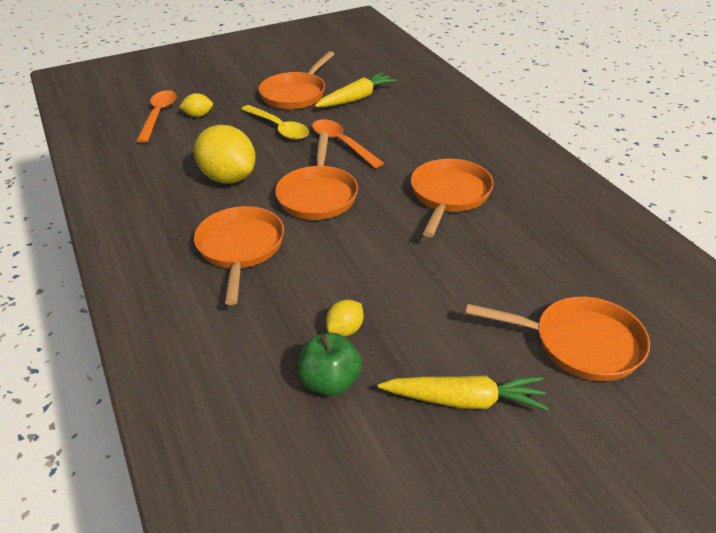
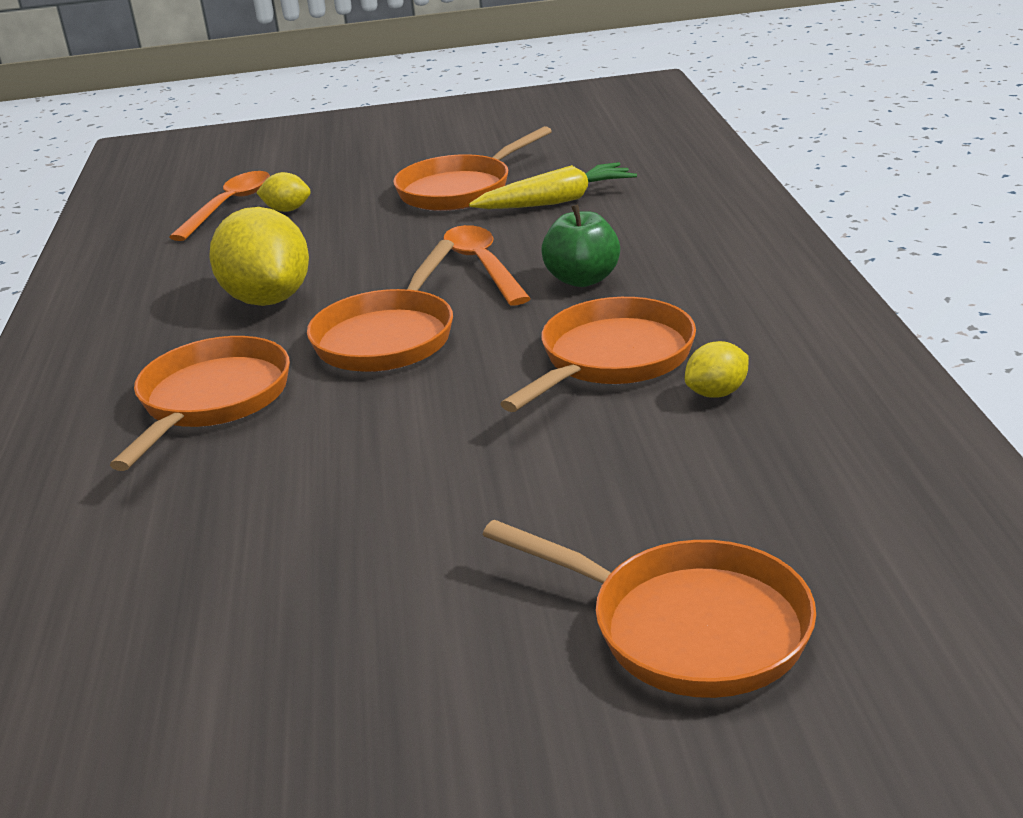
camera: 20 degrees right, 10 degrees down
yellow spoon [241,105,309,140] -> none
green apple [298,333,362,396] -> green apple moved to [541,204,620,287]
yellow lemon [326,299,364,337] -> yellow lemon moved to [685,341,749,398]
yellow carrot [378,375,549,410] -> none

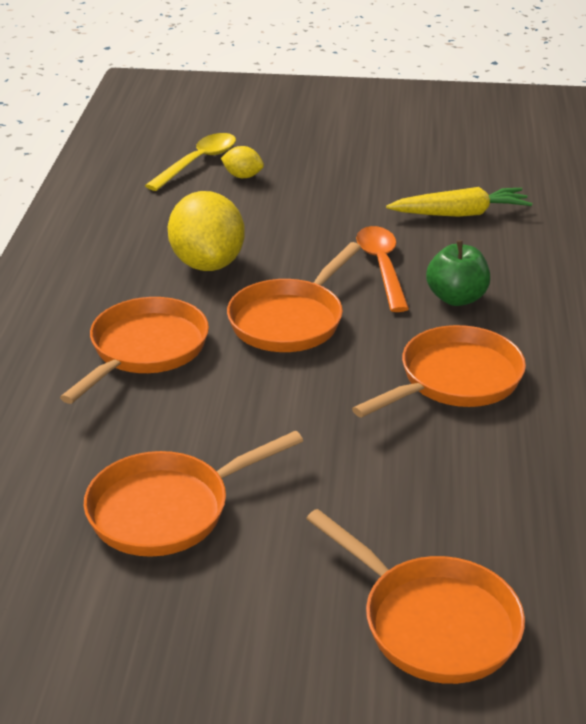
camera: 10 degrees right, 5 degrees up
orange spoon [169,171,270,241] -> yellow spoon [145,133,236,191]
orange pan [393,126,552,211] -> orange pan moved to [84,431,303,557]
yellow lemon [685,341,749,398] -> none

